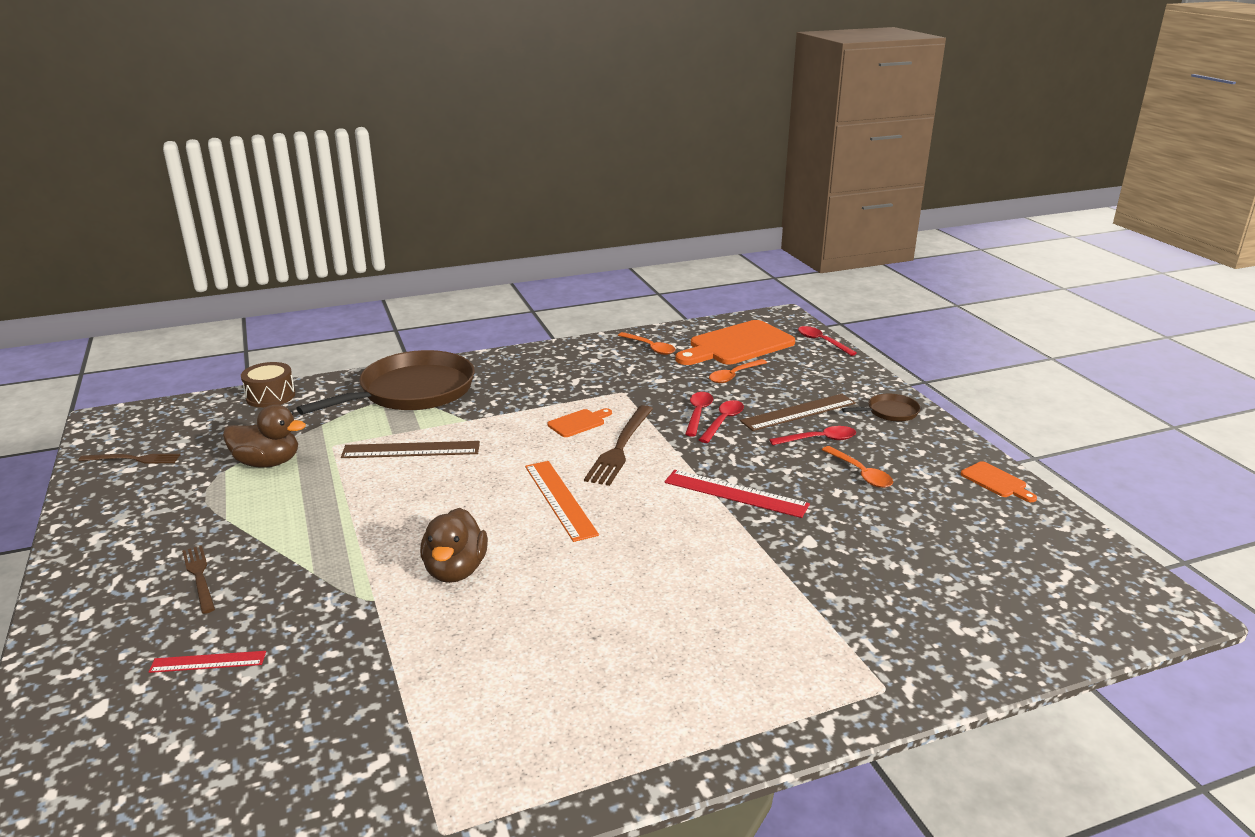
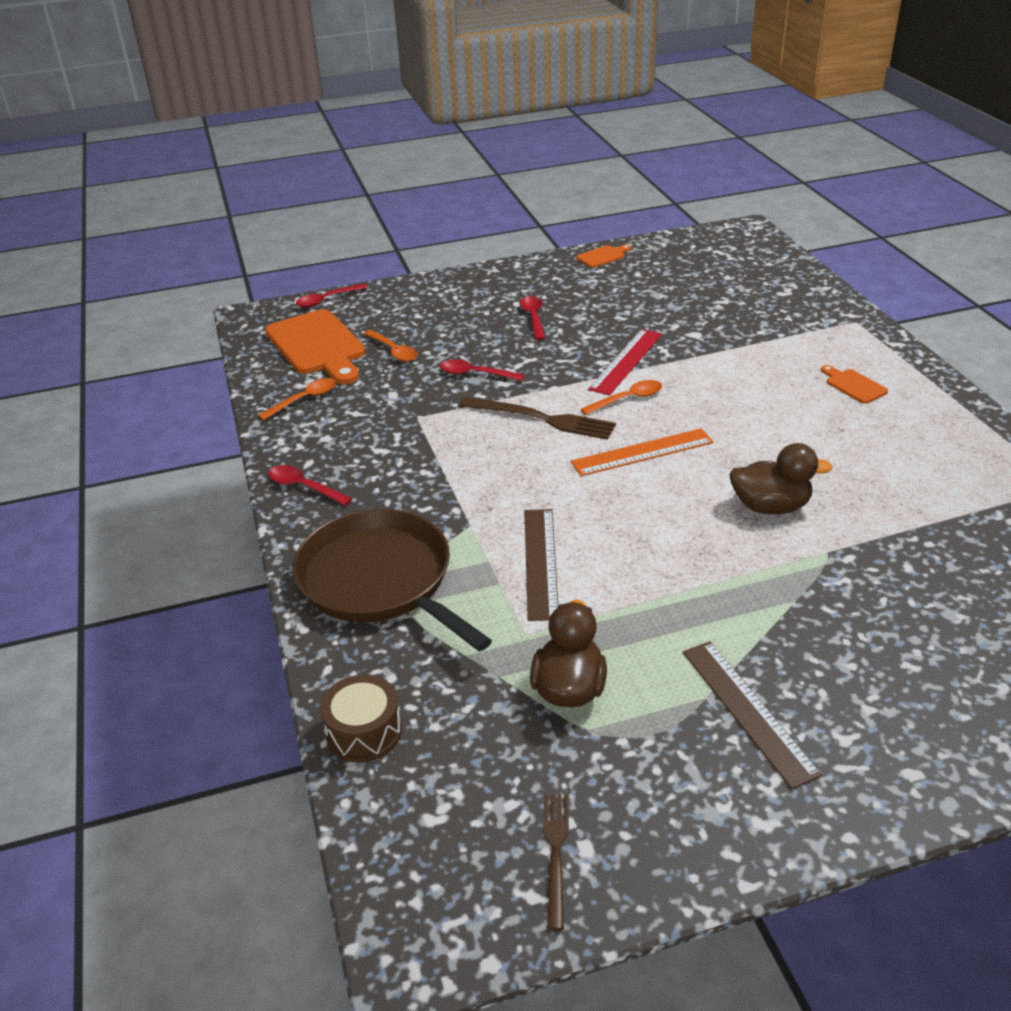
camera: 85 degrees left, 10 degrees up
red ruler [149,651,266,673] -> none
brown fork [182,546,215,614] -> none
orange cutting board [548,408,612,437] -> orange cutting board moved to [821,365,888,404]
red spoon [699,400,744,443] -> red spoon moved to [268,465,352,506]
brown ruler [740,394,856,431] -> brown ruler moved to [683,641,822,789]
orange spoon [821,446,893,488] -> orange spoon moved to [581,380,662,415]
brown pan [842,394,920,422] -> none

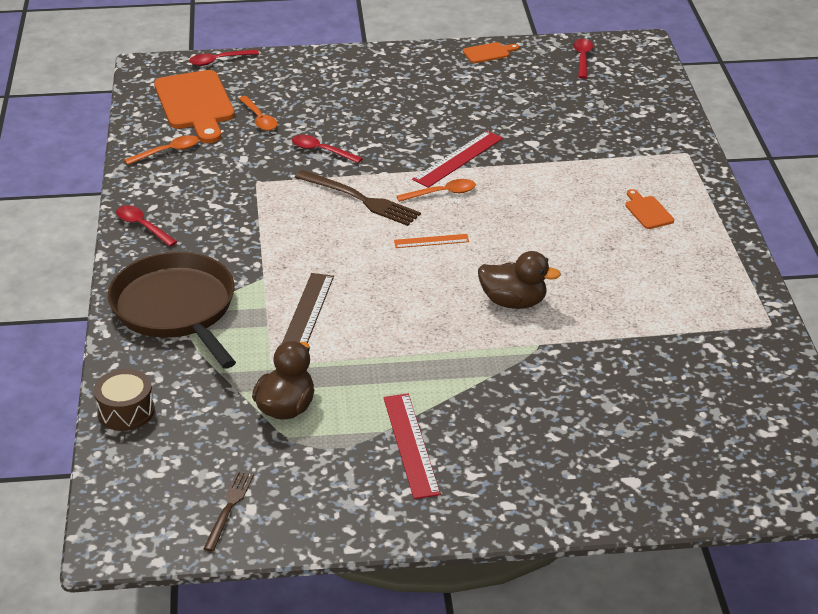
camera: 10 degrees right, 0 degrees up
red spoon [520,296,545,340] -> red spoon moved to [573,39,593,79]
orange ruler [571,428,714,476] -> orange ruler [394,234,469,248], size x0.59
brown ruler [683,641,822,789] -> red ruler [383,393,441,499]

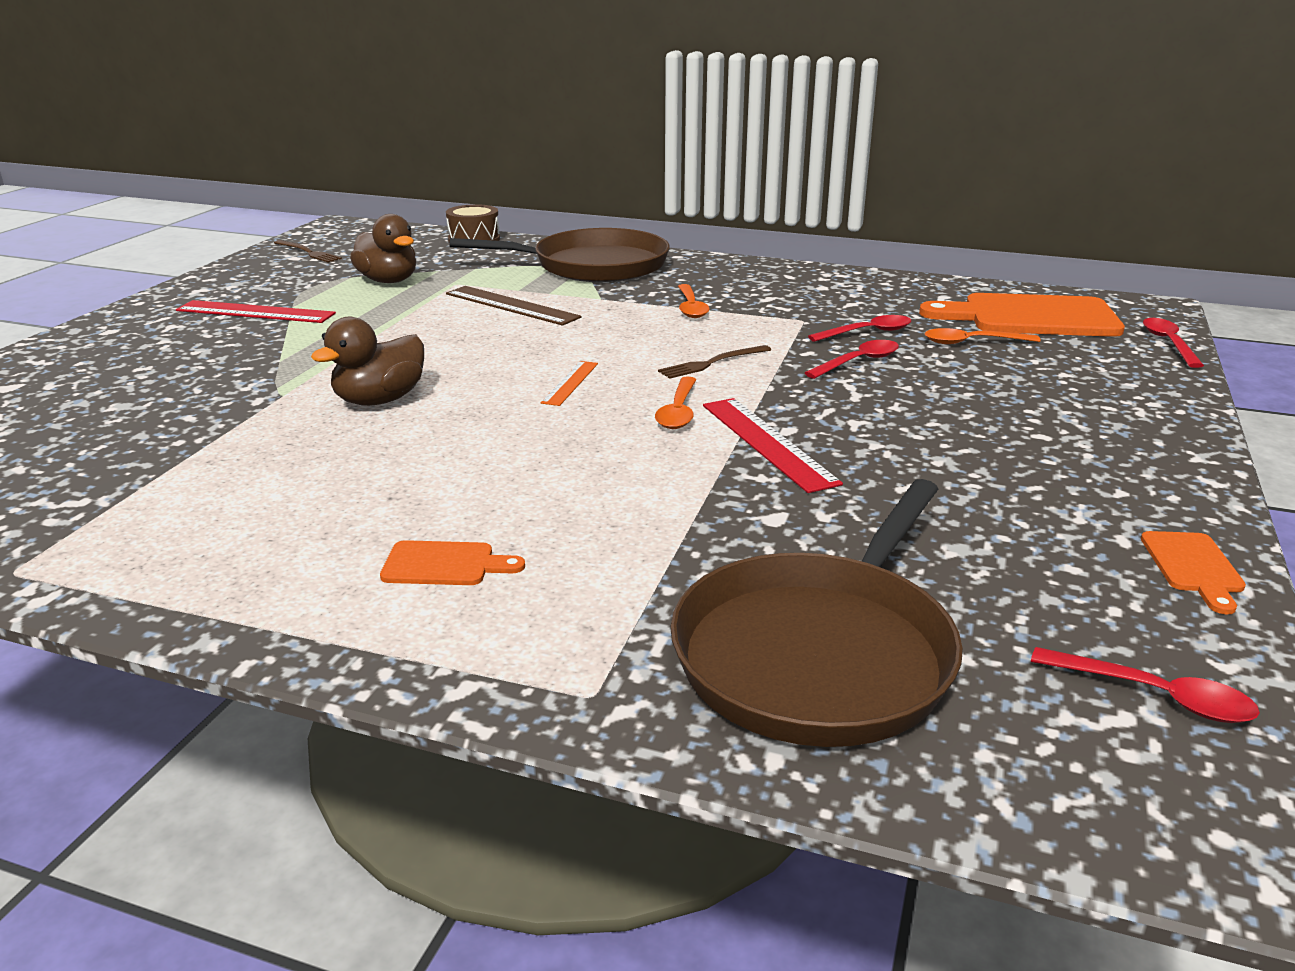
camera: 115 degrees right, 10 degrees down
red spoon [116,205,177,247] -> red spoon moved to [808,315,911,342]
orange spoon [124,135,199,165] -> orange spoon moved to [678,284,710,318]
brown fork [295,170,421,226] -> brown fork [658,345,771,379], size x0.61
none -> brown pan [670,479,963,747]

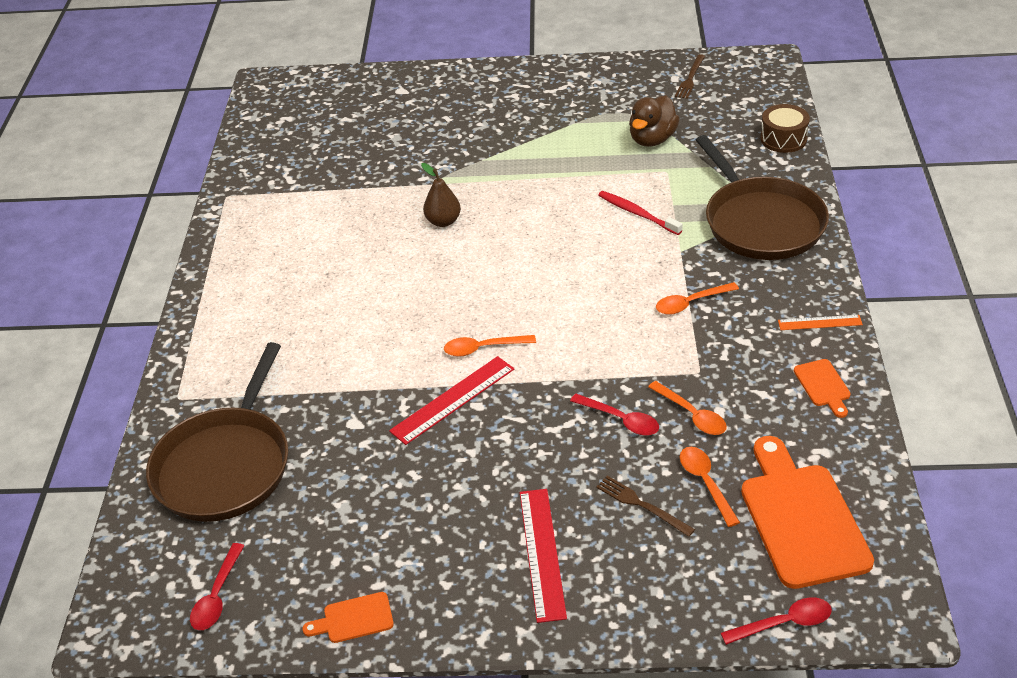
camera: 75 degrees right, 15 degrees up
red ruler [176,300,336,323] -> red ruler moved to [520,489,567,623]
brown duck [311,317,424,406] -> brown pear [421,163,461,227]
orange cutting board [380,540,525,585] -> orange cutting board moved to [794,359,851,418]
brown ruler [446,286,582,326] -> red toothbrush [598,191,682,235]
orange ruler [541,361,598,406] -> orange ruler moved to [778,315,863,330]
brown fork [658,345,771,379] -> brown fork moved to [596,476,695,537]
brown pan [670,479,963,747] -> brown pan turned 90 degrees counterclockwise [146,342,288,522]
red spoon [808,315,911,342] -> orange spoon [648,381,727,435]

